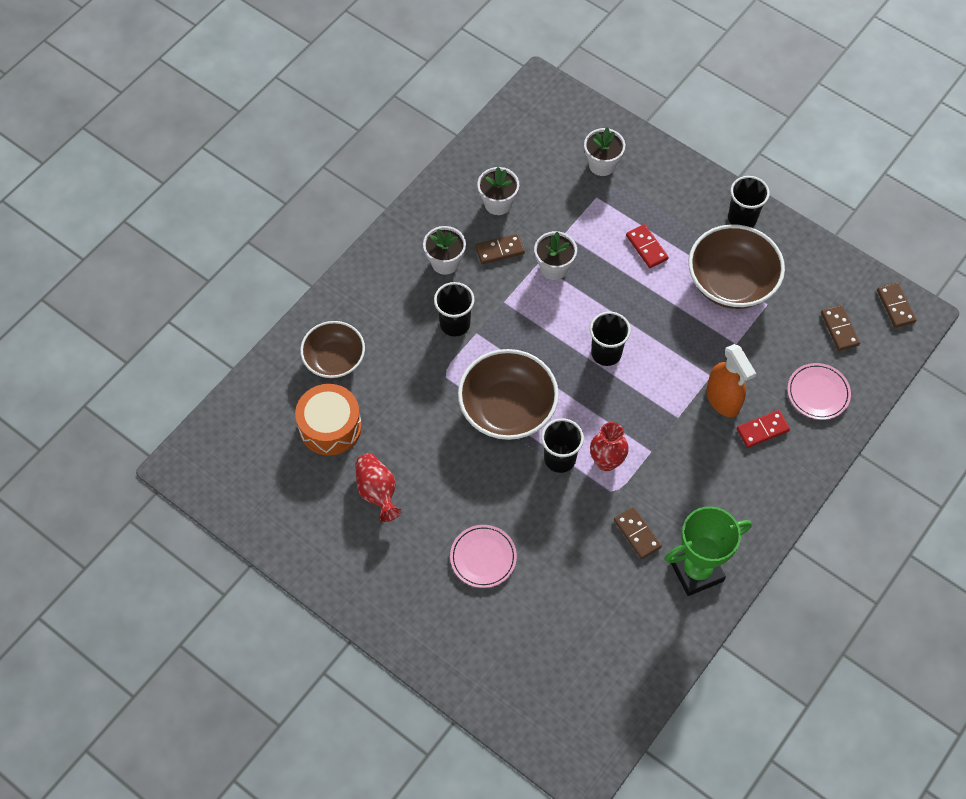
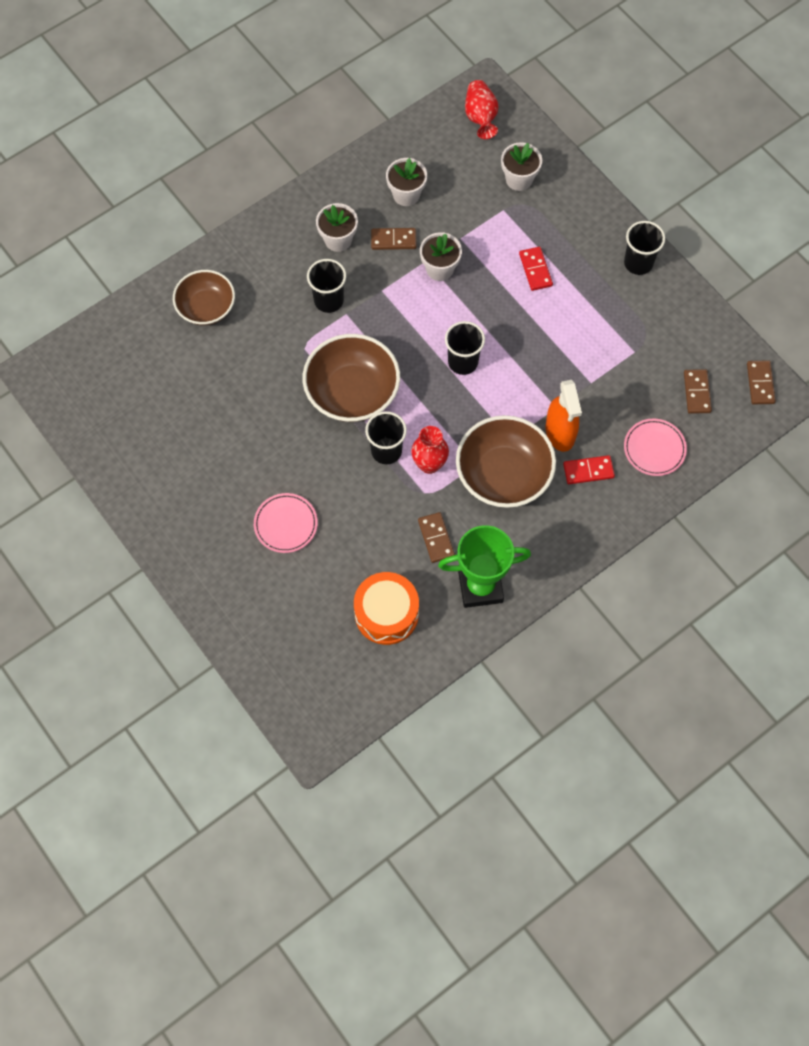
camera: 15 degrees right, 5 degrees up
orange drum [295,384,362,456] -> orange drum moved to [354,572,419,645]
red vase [355,453,402,522] -> red vase moved to [465,80,499,139]
brown bowl [688,224,785,309] -> brown bowl moved to [456,415,556,508]

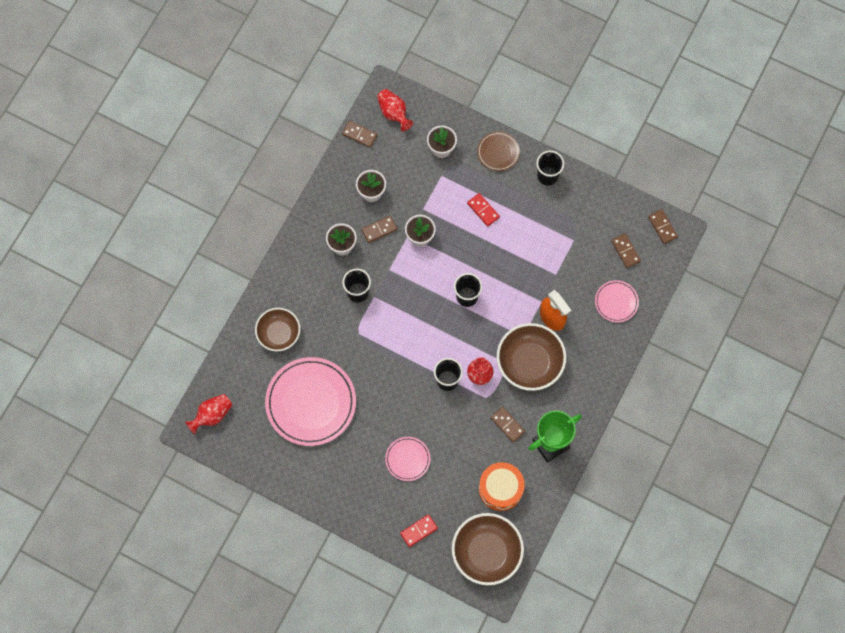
camera: 25 degrees left, 5 degrees up
brown bowl [303,334,400,422] -> brown bowl moved to [452,513,524,585]
red domino [563,455,615,484] -> red domino moved to [400,514,438,547]
none -> red vase [185,394,232,434]
none -> pink plate [265,357,356,446]
none -> brown domino [342,121,377,148]
none -> brown plate [477,131,520,171]

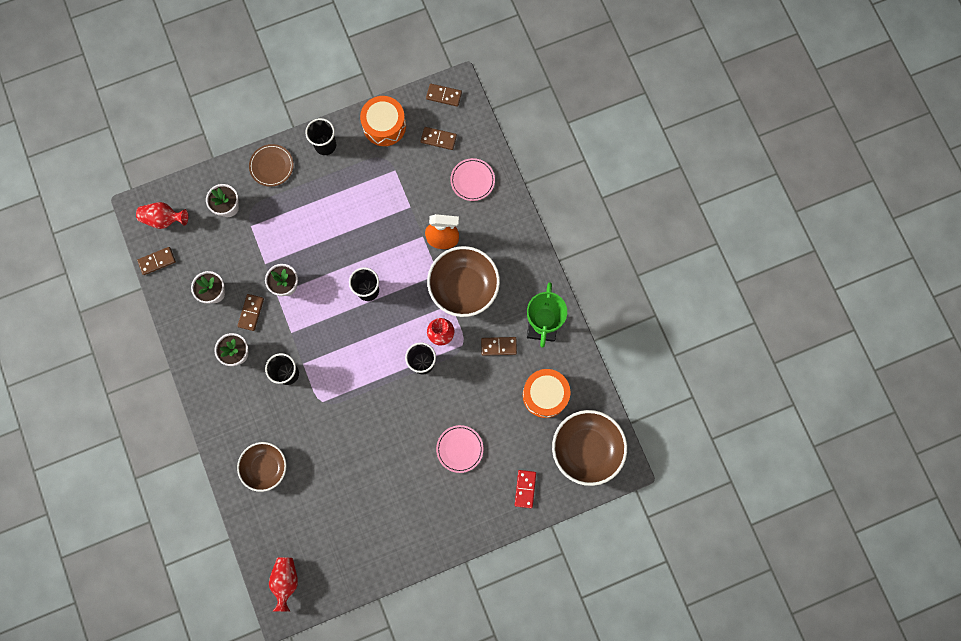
camera: 50 degrees left, 5 degrees up
pink plate [265,357,356,446] -> none
red domino [467,193,500,226] -> none
none -> orange drum [360,96,406,146]

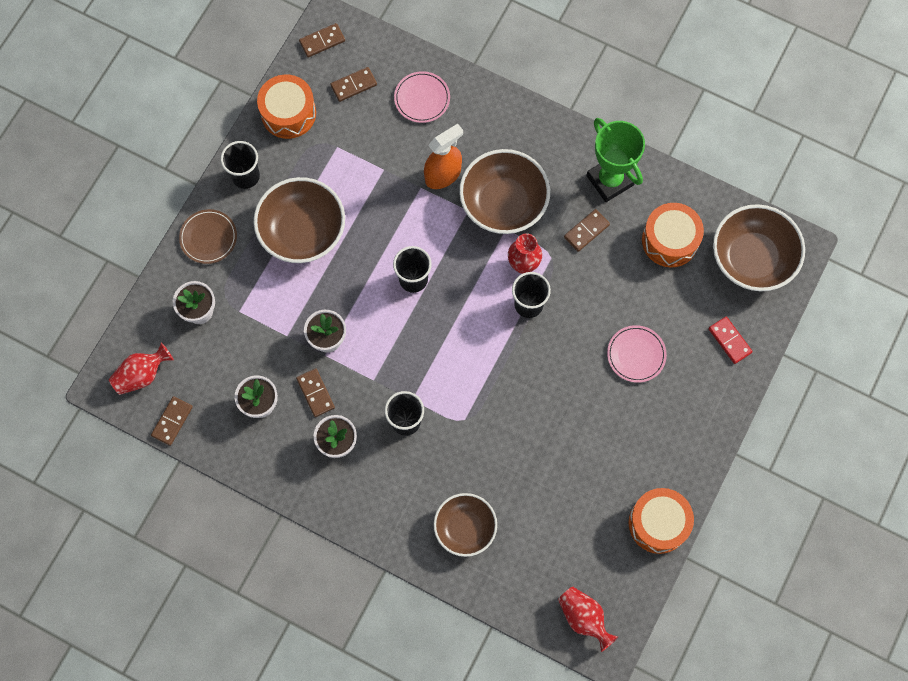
camera: 40 degrees left, 5 degrees down
none -> brown bowl [253,177,345,263]
none -> orange drum [629,488,694,554]

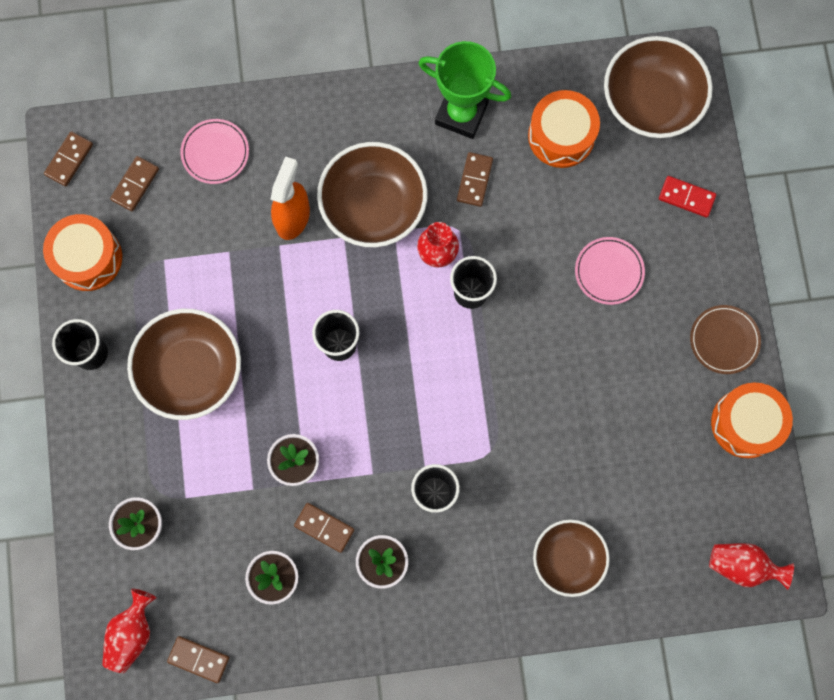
camera: 35 degrees left, 5 degrees up
brown domino [151,396,193,446] -> brown domino turned 60 degrees counterclockwise [167,636,230,683]
brown plate [179,209,237,264] -> brown plate moved to [690,305,761,374]

